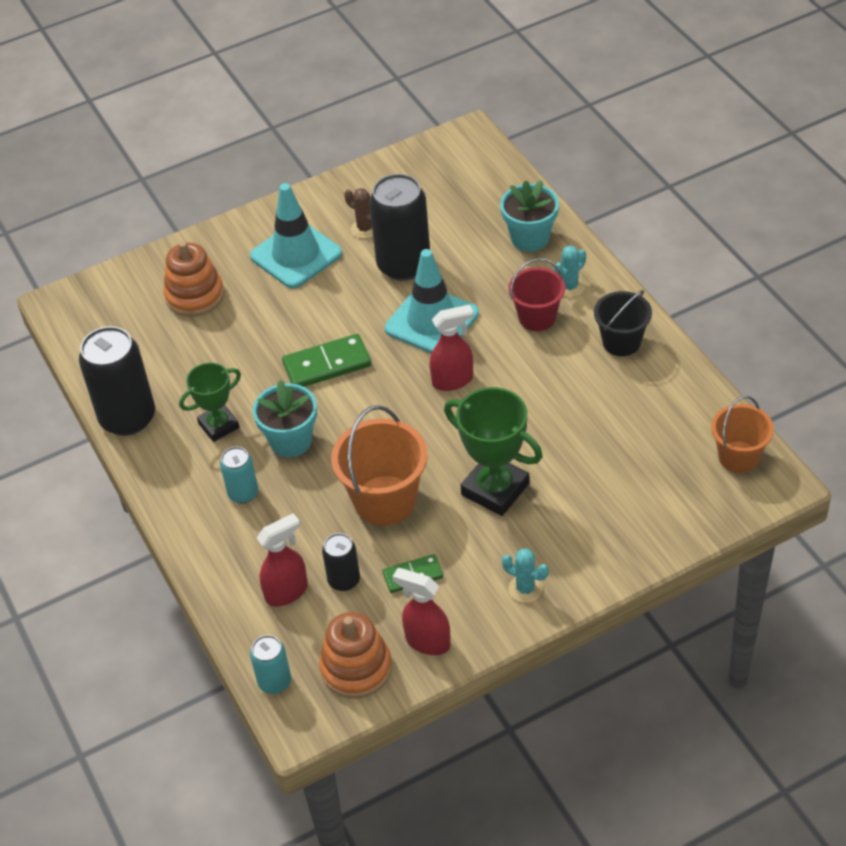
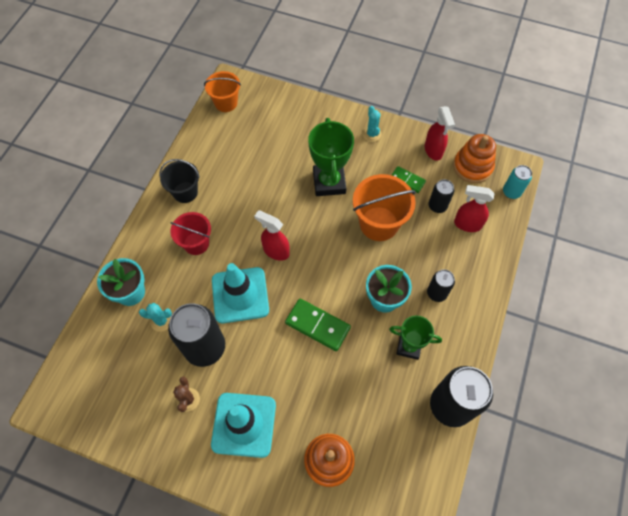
camera: 135 degrees left, 15 degrees up
turquoise can [220,447,258,503] -> black can [427,270,455,302]
turquoise cactus [554,246,586,297] -> turquoise cactus moved to [139,303,172,332]

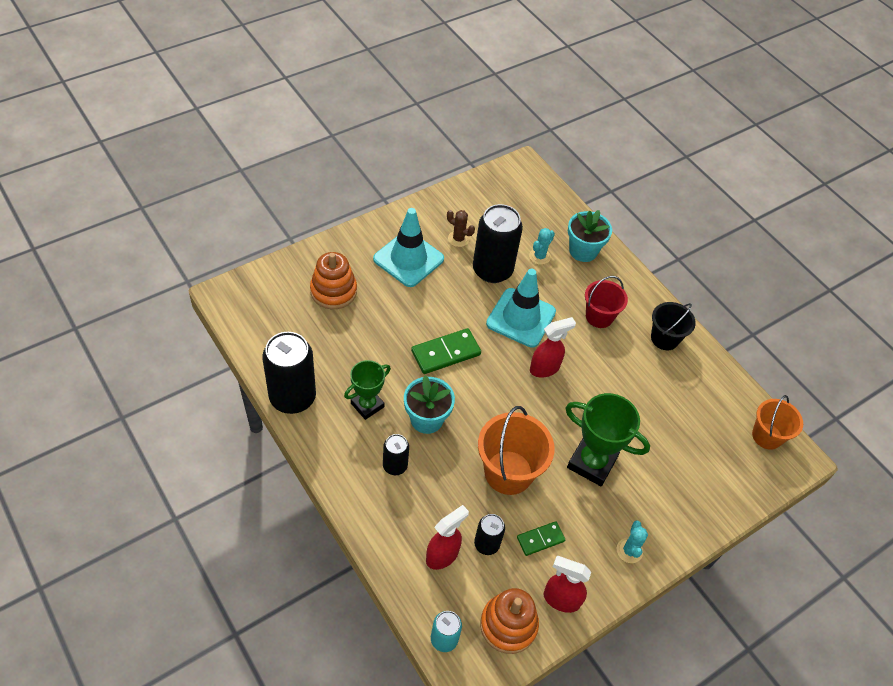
camera: 120 degrees right, 10 degrees down
turquoise cactus [363,106,382,142] -> turquoise cactus turned 75 degrees clockwise [617,520,648,563]

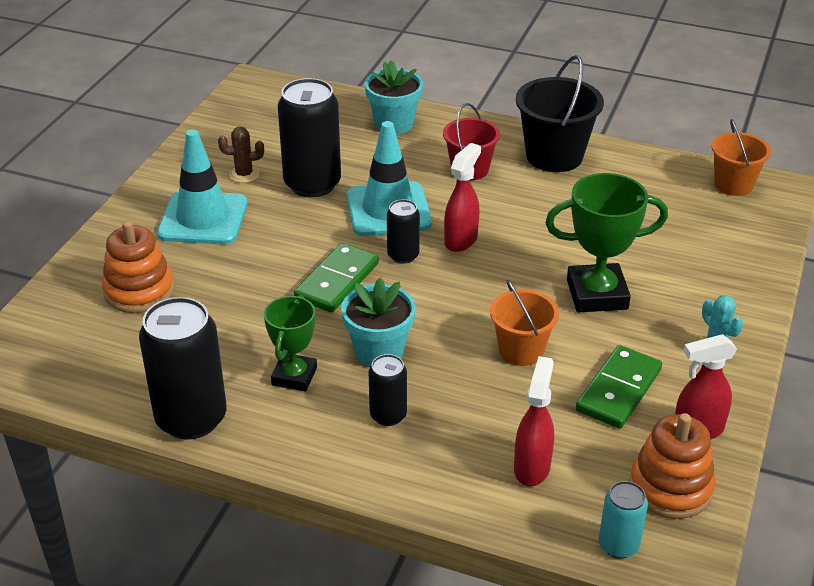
camera: 30 degrees left, 15 degrees down
black can [474,514,505,555] -> black can moved to [387,199,420,264]
orange bucket [478,406,555,495] -> orange bucket [490,280,559,366], size x0.65
green domino [517,521,565,556] -> green domino [576,345,662,429], size x1.63
turquoise cactus [529,228,555,265] -> none
black bucket [651,302,696,350] -> black bucket [516,55,604,172], size x1.54

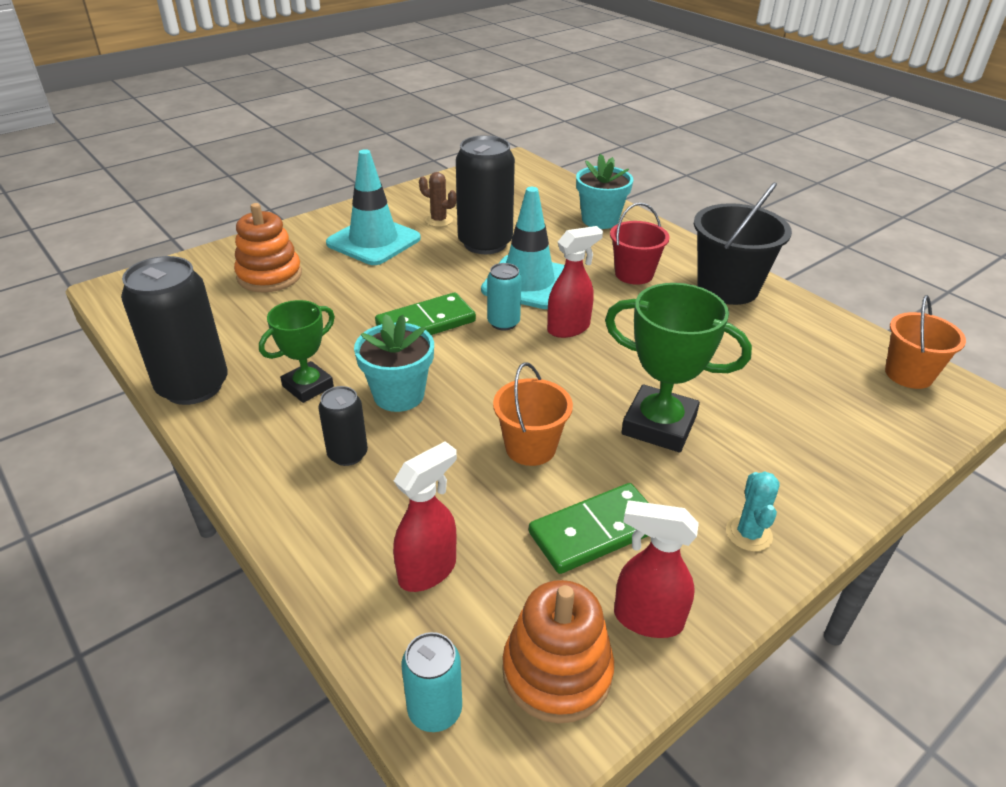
camera: 30 degrees right, 0 degrees up
black can [387,199,420,264] -> turquoise can [487,263,522,330]

